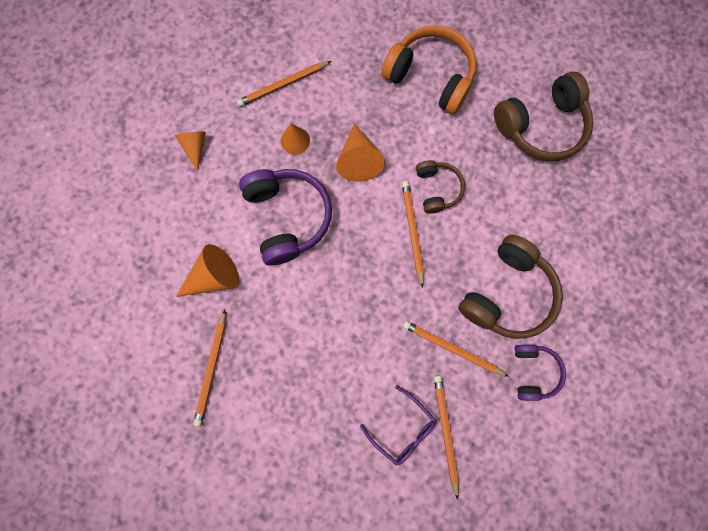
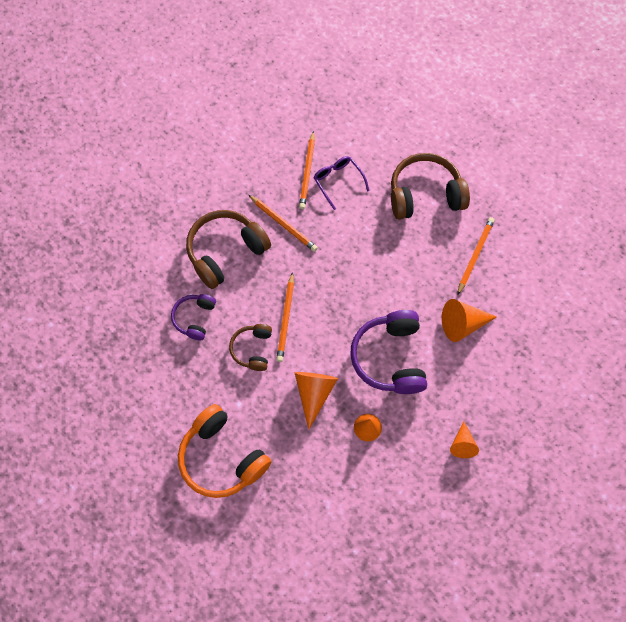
camera: 165 degrees left, 10 degrees down
orange pencil [237,61,331,107] -> none
brown headphones [494,72,594,161] -> brown headphones moved to [391,153,470,220]
purple headphones [514,345,566,401] -> purple headphones moved to [171,294,216,340]

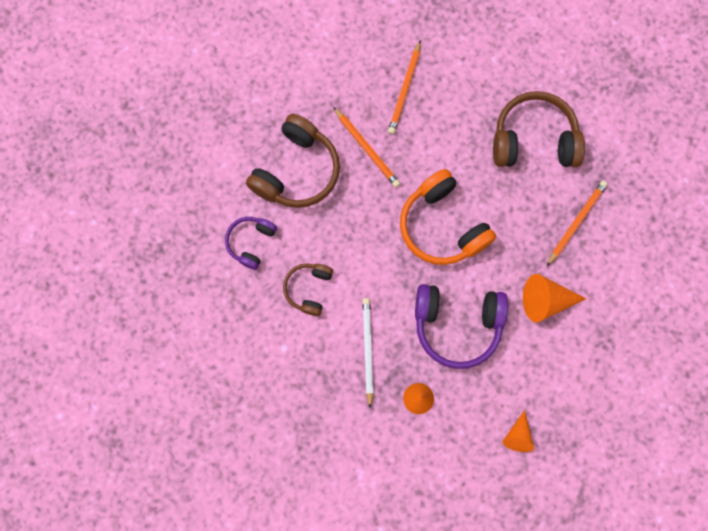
camera: 10 degrees right, 10 degrees up
orange headphones [178,404,271,498] -> orange headphones moved to [400,169,496,265]
brown headphones [186,210,271,289] -> brown headphones turned 150 degrees clockwise [246,114,340,208]
orange pencil [276,272,294,362] -> none
orange cone [294,372,338,430] -> white pencil [362,298,374,409]
purple glasses [313,156,370,210] -> none
purple headphones [350,310,427,394] -> purple headphones turned 90 degrees counterclockwise [415,284,508,369]

